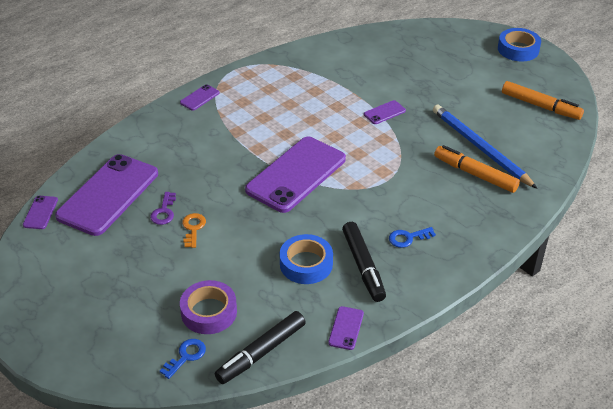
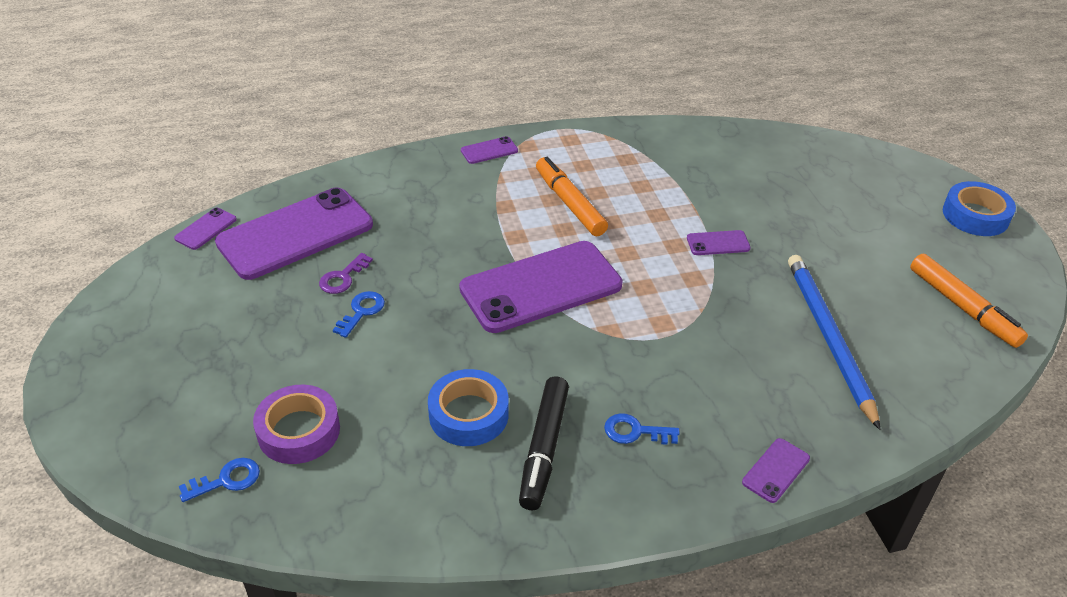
camera: 25 degrees right, 0 degrees up
orange key [182,213,206,248] -> blue key [333,291,385,338]
black marker [215,311,306,384] -> none
purple phone [328,306,364,350] -> purple phone moved to [742,438,810,503]
orange marker [434,145,520,193] -> orange marker moved to [536,157,608,236]

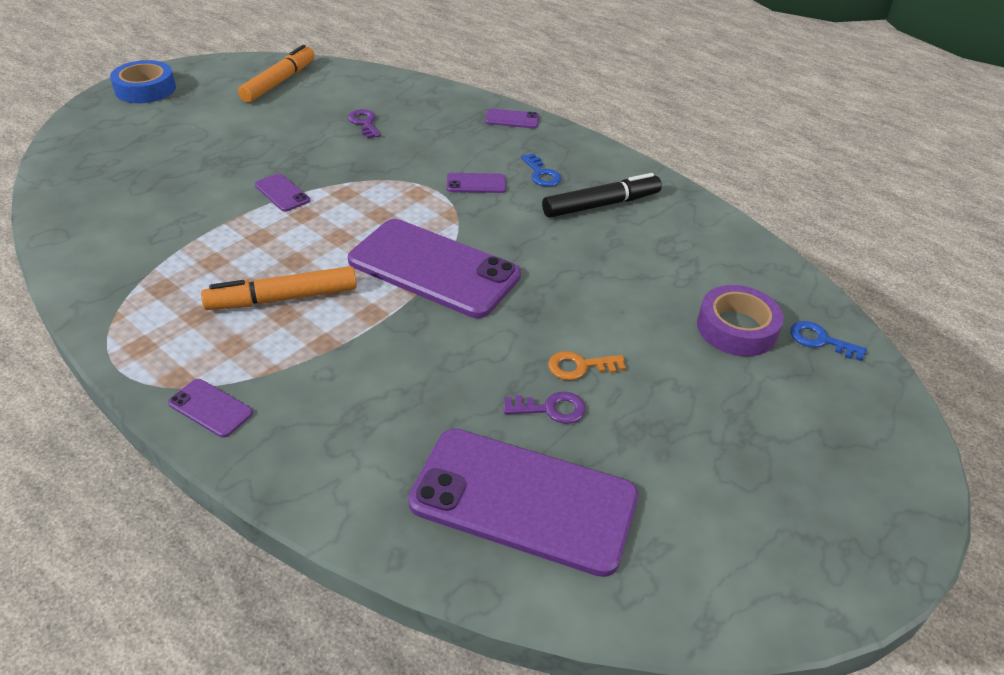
camera: 125 degrees left, 0 degrees up
purple phone [174,208,237,250] -> purple phone moved to [447,173,506,193]
blue key [333,291,385,338] -> orange key [548,351,626,380]
blue tape [428,369,509,446] -> none
orange marker [536,157,608,236] -> orange marker turned 45 degrees clockwise [201,266,357,310]
blue pencil [788,255,880,430] -> purple key [348,109,381,139]

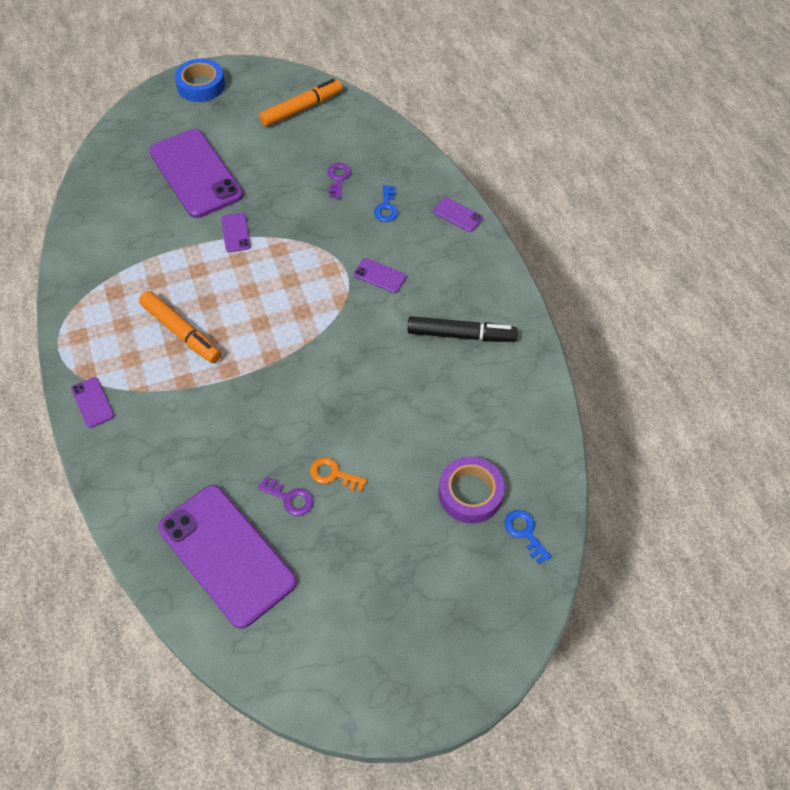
camera: 30 degrees right, 15 degrees up
orange marker [201,266,357,310] -> orange marker turned 150 degrees counterclockwise [139,291,221,363]
purple phone [348,219,521,318] -> purple phone moved to [149,129,243,218]
blue key [521,153,561,187] -> blue key moved to [374,185,398,222]

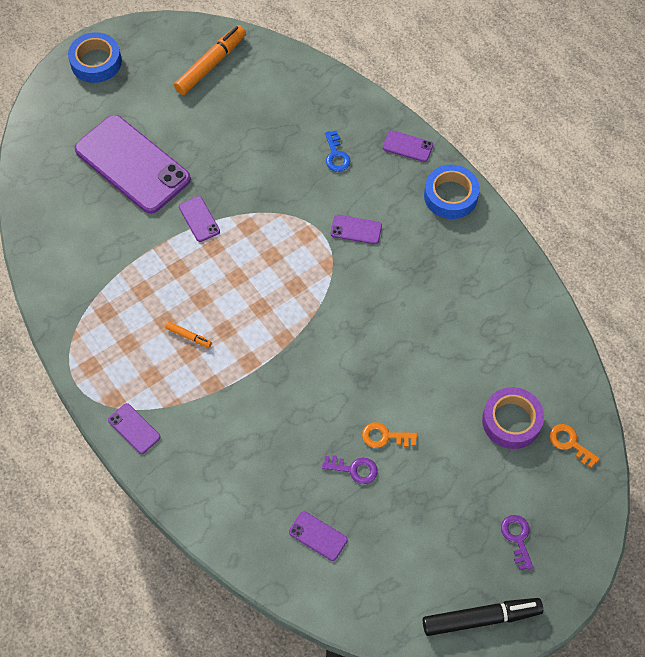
camera: 15 degrees left, 5 degrees up
orange marker [139,291,221,363] -> orange marker [166,322,212,348], size x0.46
purple phone [158,485,297,629] -> purple phone [289,511,348,561], size x0.41
purple key [327,163,351,198] -> purple key moved to [501,515,533,570]
black marker [408,316,518,342] -> black marker moved to [423,598,543,636]
blue key [504,510,552,564] -> orange key [549,424,600,468]
none -> blue tape [424,164,480,219]

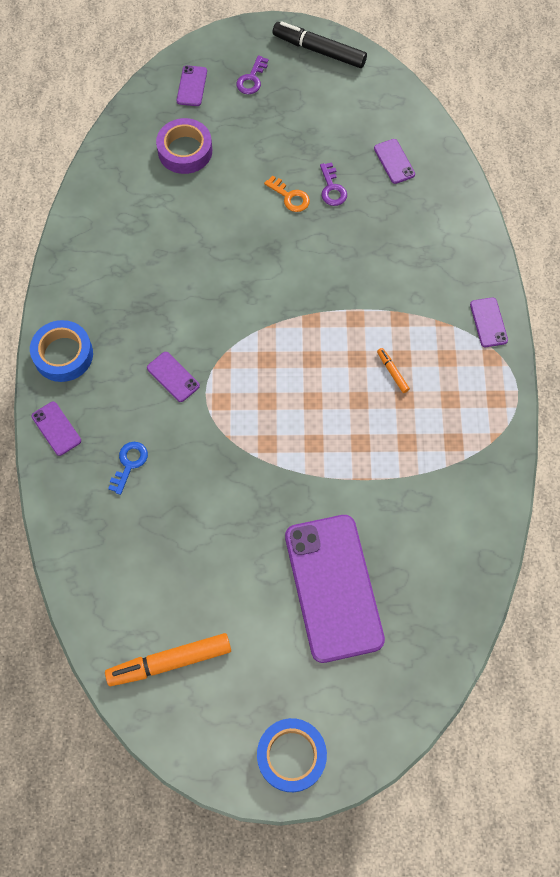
camera: 145 degrees left, 5 degrees up
purple phone [179,196,220,242] -> purple phone moved to [177,65,207,106]
purple key [322,455,378,484] -> purple key turned 150 degrees counterclockwise [320,162,347,206]
orange key [549,424,600,468] -> none

